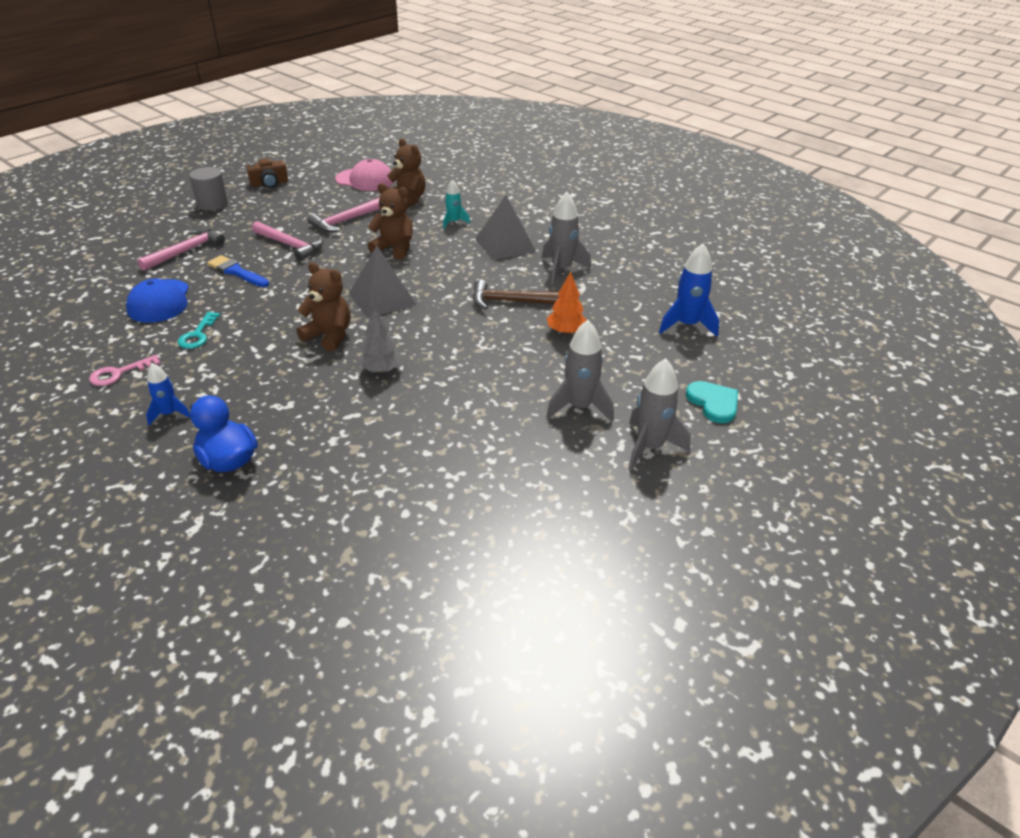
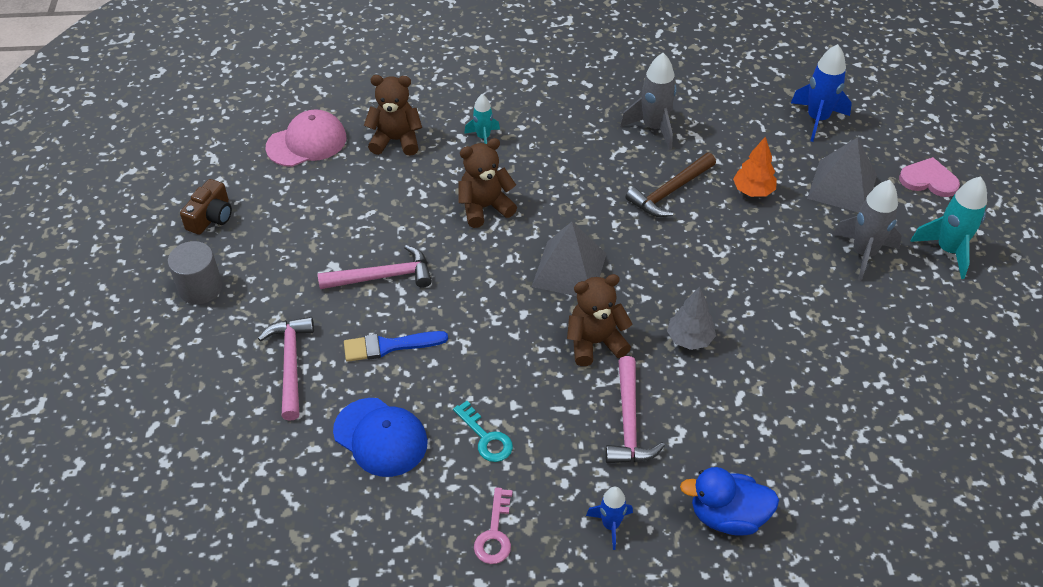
camera: 45 degrees left, 10 degrees up
pink hammer [308,197,380,232] -> pink hammer moved to [606,356,665,463]
grey pyramid [475,195,536,260] -> grey pyramid moved to [807,137,877,212]
grey rocket [628,358,691,470] -> turquoise rocket [910,176,987,279]
turquoise heart [686,381,738,423] -> pink heart [899,157,960,197]

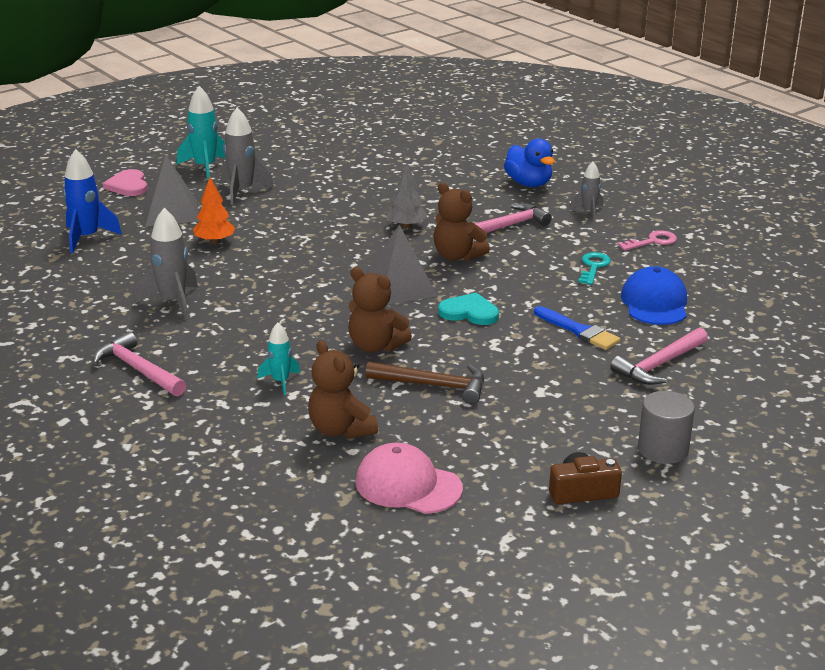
camera: 125 degrees left, 20 degrees down
pink hammer [318,245,432,289] -> pink hammer moved to [93,332,186,396]
blue rocket [586,487,633,550] -> grey rocket [570,162,603,220]
brown hammer [626,153,716,217] -> brown hammer moved to [365,362,484,404]
none -> turquoise heart [438,293,499,325]

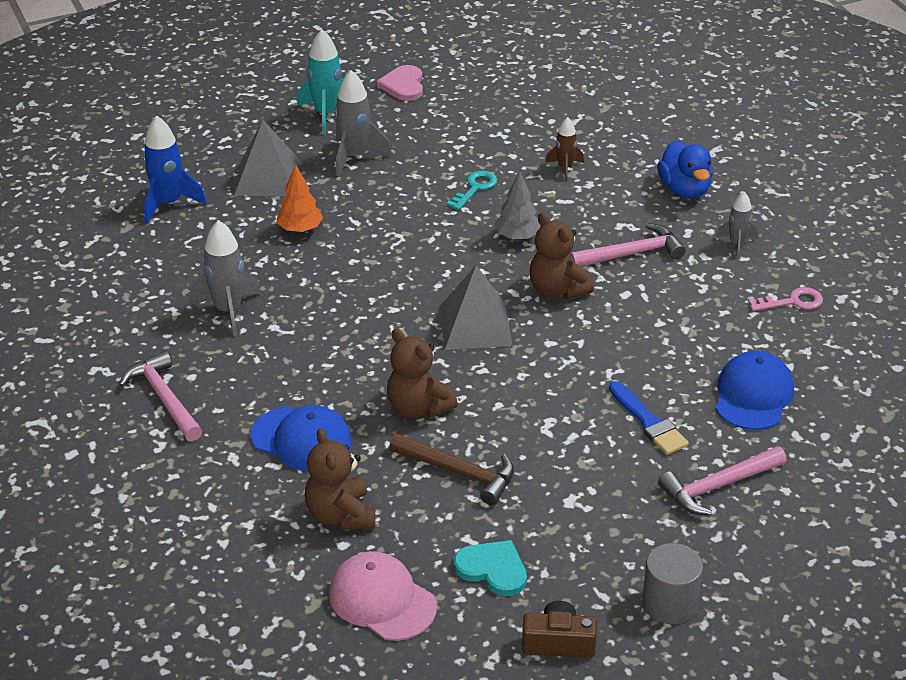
camera: 15 degrees right, 10 degrees up
pink heart [103,169,148,196] -> pink heart moved to [377,65,423,101]
turquoise rocket [257,323,300,395] -> blue cap [250,405,353,471]
turquoise heart [438,293,499,325] -> turquoise heart moved to [454,540,527,596]
turquoise key [578,252,611,285] -> turquoise key moved to [447,171,497,210]
none -> brown rocket [545,117,584,181]

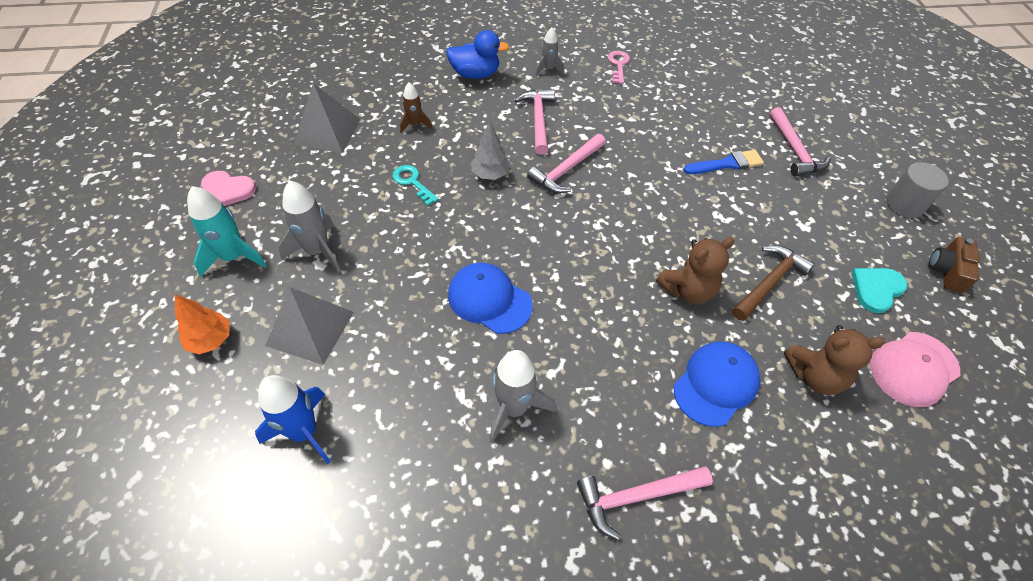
camera: 75 degrees left, 15 degrees up
orange tree [277,164,323,233] -> orange tree moved to [175,294,230,354]
grey pyramid [439,266,513,350] -> grey pyramid moved to [294,83,361,153]
brown teddy bear [529,212,594,299] -> pink hammer [527,134,606,193]
blue cap [716,351,794,430] -> blue cap moved to [448,263,533,334]

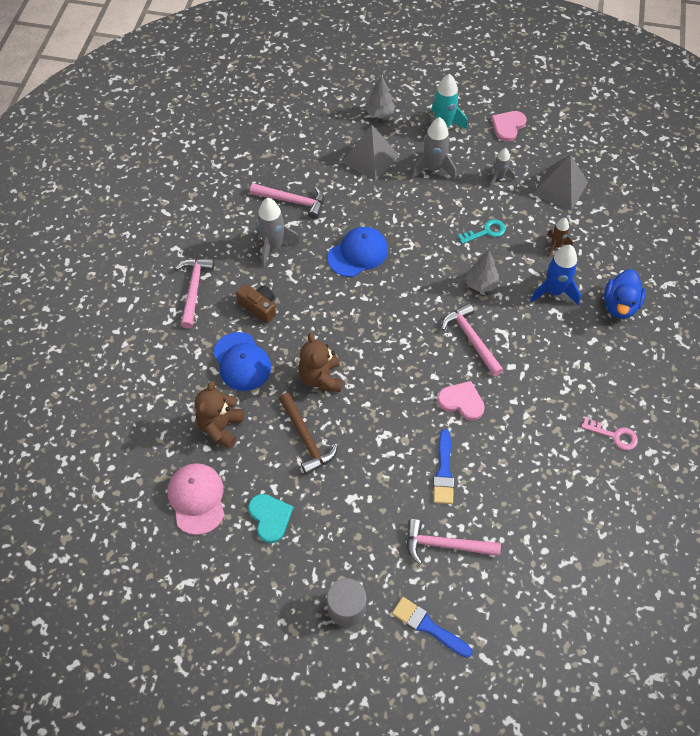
camera: 110 degrees right, 5 degrees up
orange tree [175,294,230,354] -> grey tree [366,75,395,118]
blue rocket [255,375,331,464] -> blue rocket moved to [530,245,581,305]
pink hammer [514,89,555,155] -> pink hammer moved to [250,183,324,219]
grey rocket [535,27,564,76] -> grey rocket moved to [489,148,515,187]
brown camera [929,237,980,293] -> brown camera moved to [236,284,276,323]
none -> blue brush [392,597,473,658]
none -> pink heart [437,381,485,420]

